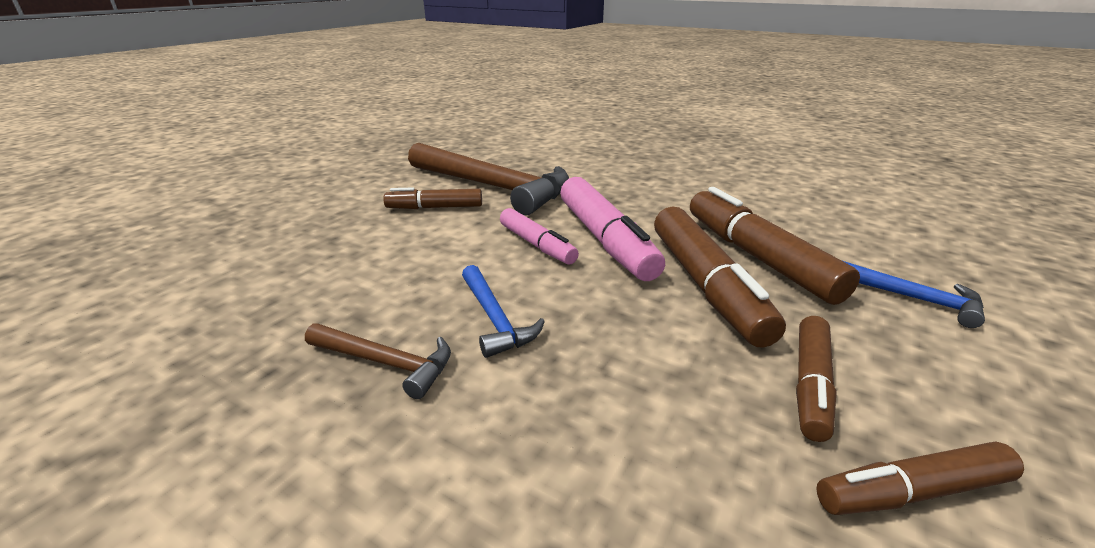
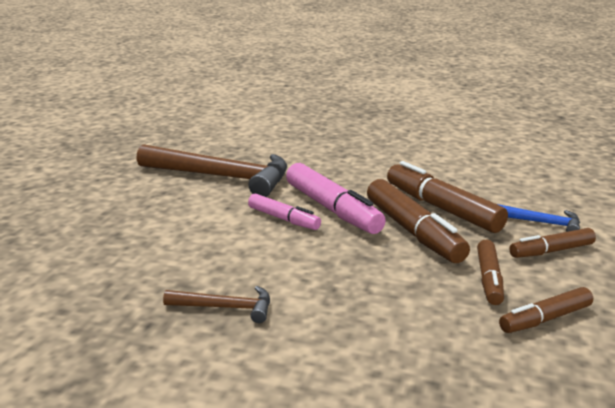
camera: 15 degrees left, 5 degrees down
brown marker [383,187,482,209] -> brown marker moved to [509,228,596,258]
blue hammer [462,265,545,358] -> none

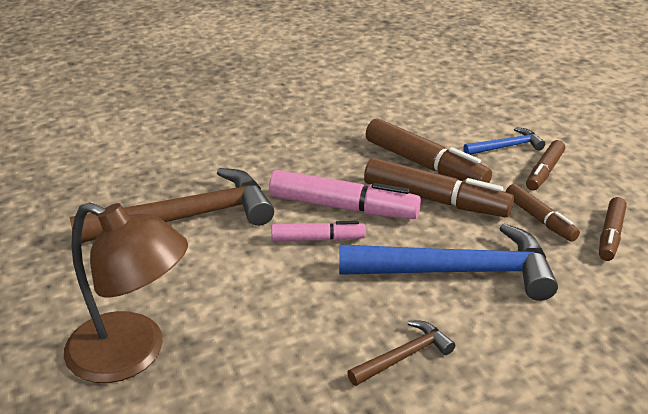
camera: 40 degrees left, 10 degrees up
brown marker [387,161,508,233] -> brown marker turned 150 degrees counterclockwise [366,118,492,183]
none -> brown lamp [64,202,188,383]
none -> blue hammer [339,223,558,301]

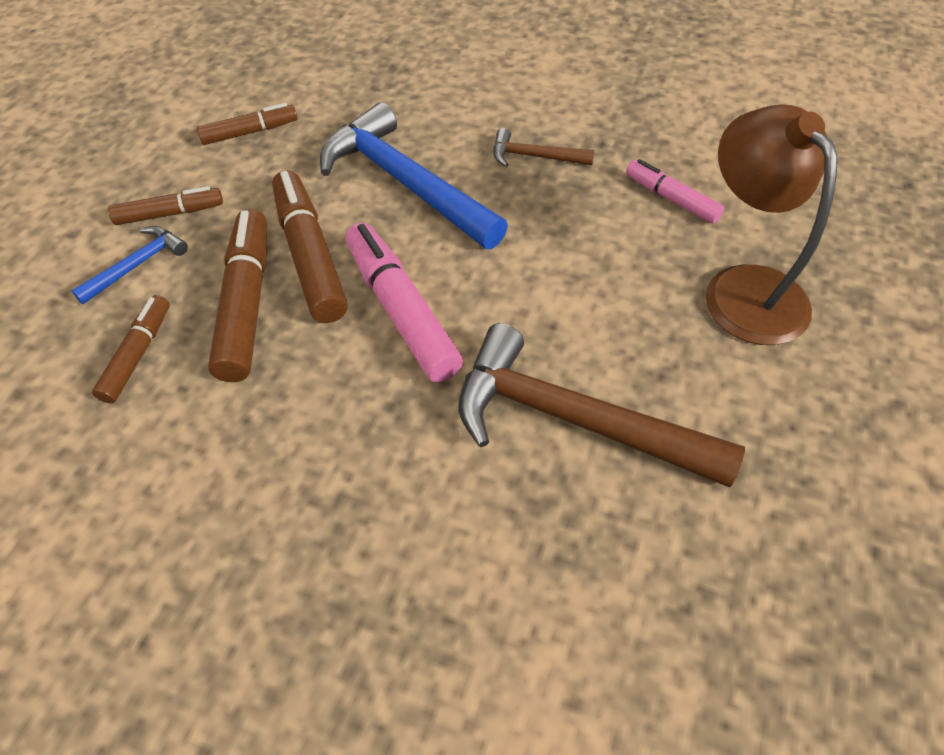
camera: 135 degrees left, 20 degrees up
pink marker [271,221,366,241] -> pink marker moved to [626,159,724,224]
blue hammer [463,127,545,155] -> blue hammer turned 105 degrees clockwise [71,226,188,304]
brown marker [506,184,580,242] -> brown marker moved to [92,295,170,403]

